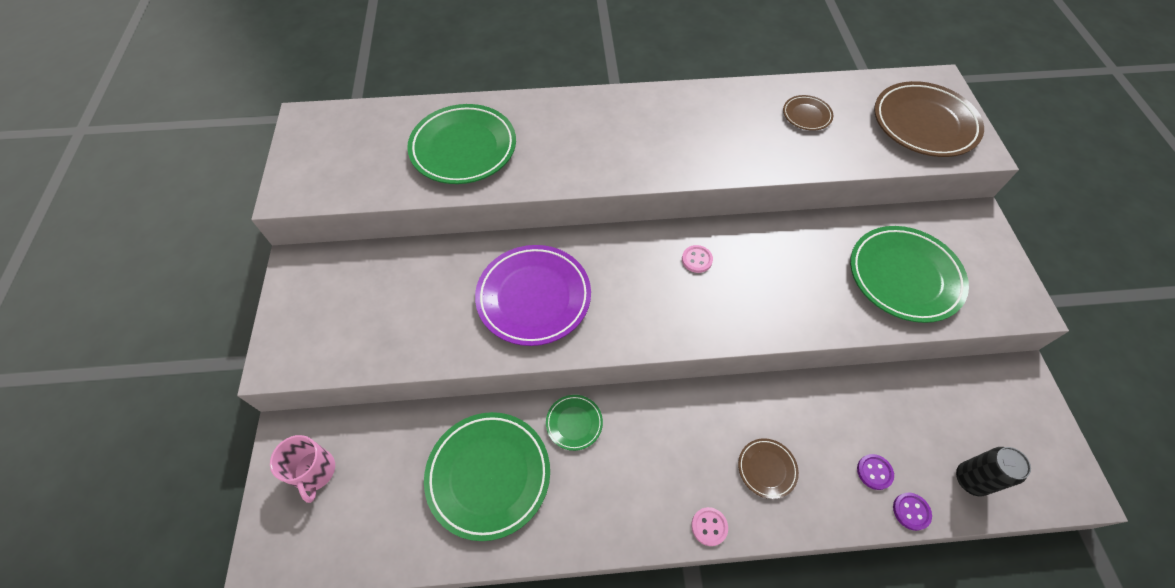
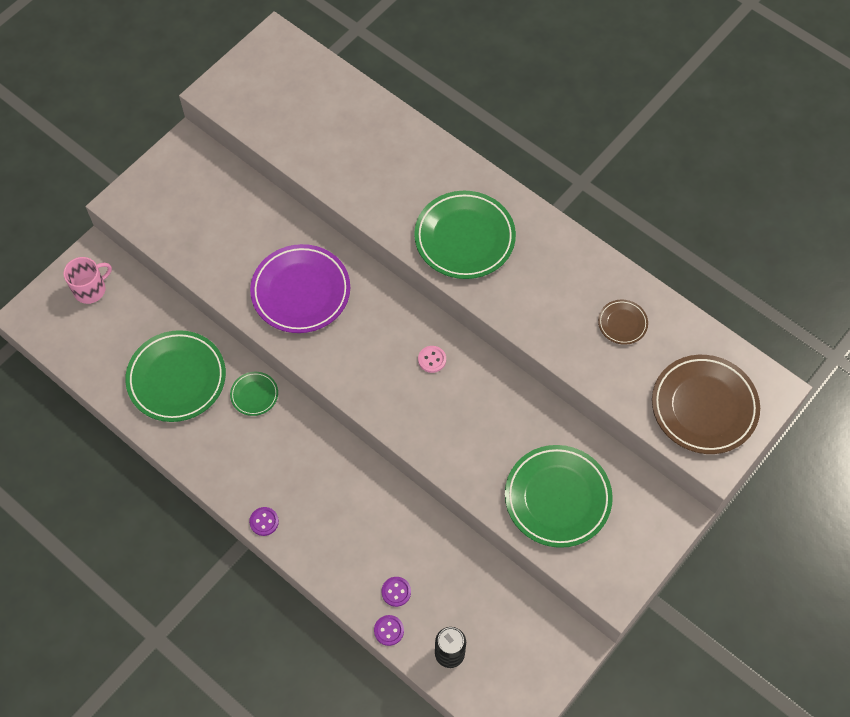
camera: 45 degrees right, 5 degrees up
pink mug [270,435,335,503] -> pink mug turned 150 degrees counterclockwise [63,257,112,304]
green plate [407,104,516,184] -> green plate moved to [414,191,516,279]
pink button [691,507,728,546] -> purple button [249,507,279,536]
brown plate [738,438,799,499] -> none

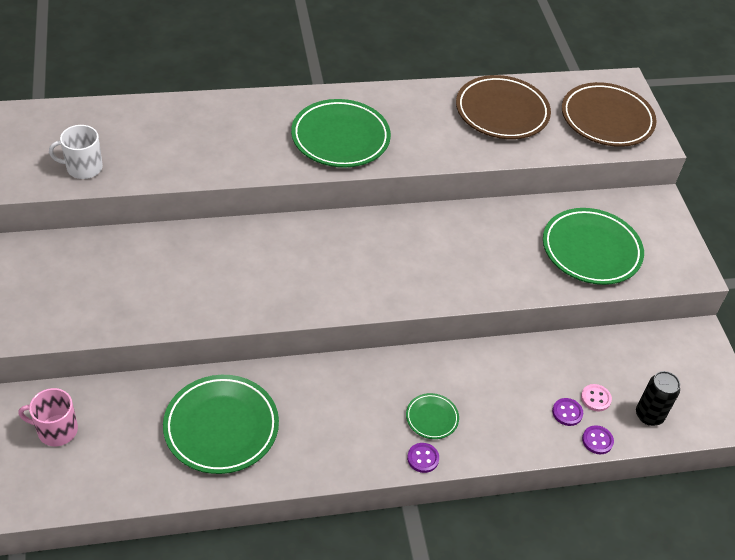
camera: 55 degrees left, 15 degrees down
pink mug [63,257,112,304] -> pink mug turned 90 degrees counterclockwise [19,388,78,446]
green plate [230,372,278,416] -> green plate moved to [406,393,459,439]
purple plate [250,244,350,333] -> none
pink button [418,346,446,373] -> pink button moved to [581,384,612,411]
brown plate [598,300,648,345] -> brown plate [456,75,551,139], size x2.08
none -> white mug [49,125,103,179]

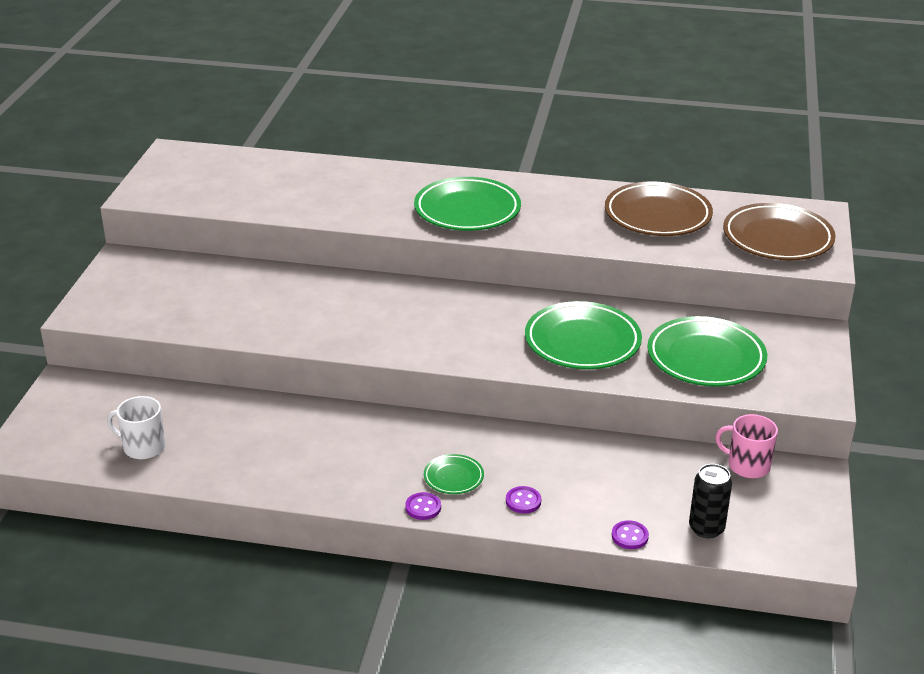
camera: 25 degrees right, 15 degrees down
pink mug [19,388,78,446] -> pink mug moved to [715,414,778,478]
white mug [49,125,103,179] -> white mug moved to [107,396,165,459]
green plate [163,375,279,474] -> green plate moved to [525,301,642,369]
purple button [552,398,583,426] -> purple button moved to [506,486,541,514]
pink button [581,384,612,411] -> none

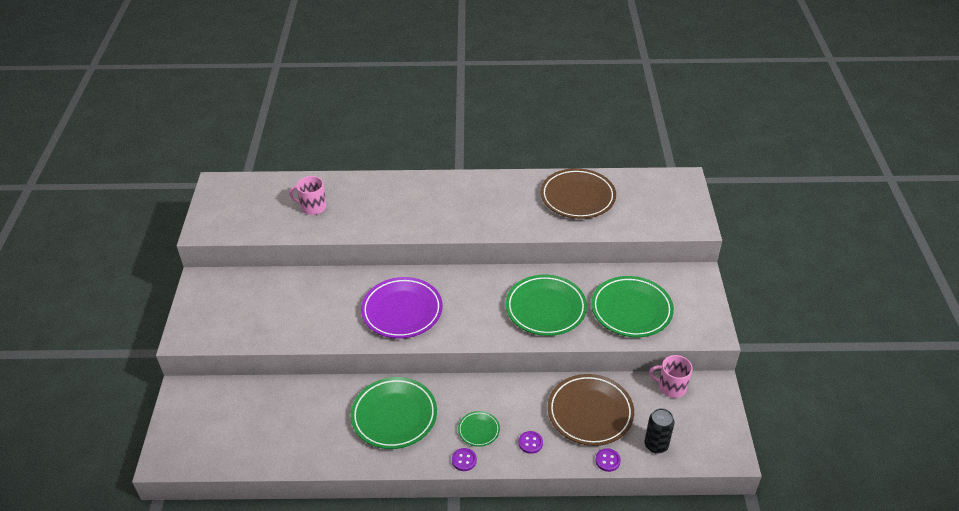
camera: 10 degrees left, 10 degrees up
white mug [107,396,165,459] -> none
green plate [414,177,521,231] -> green plate moved to [351,377,437,449]
brown plate [723,203,836,260] -> brown plate moved to [548,374,634,446]
none -> pink mug [289,176,327,215]
none -> purple plate [361,277,443,339]

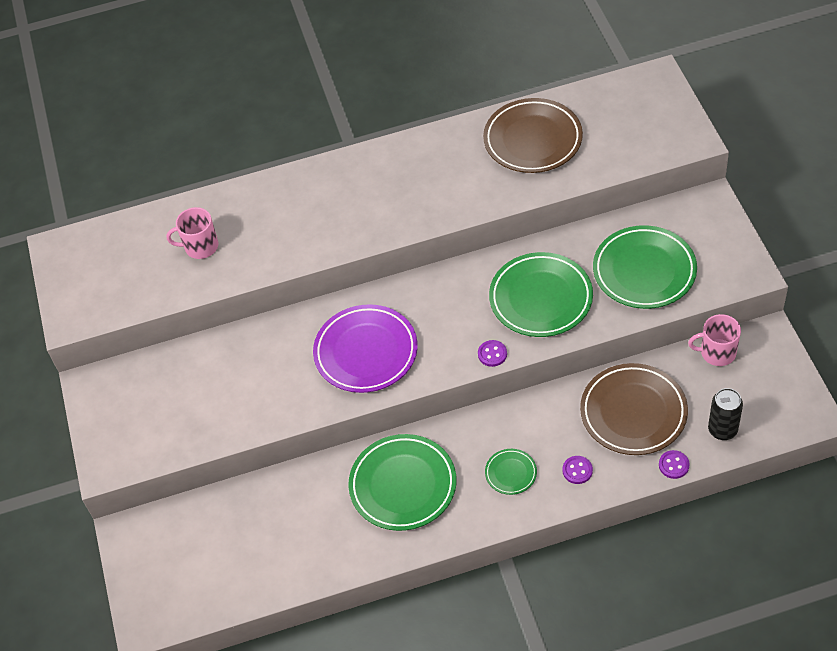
camera: 10 degrees left, 10 degrees up
purple button [452,448,477,471] -> purple button moved to [478,340,507,367]

